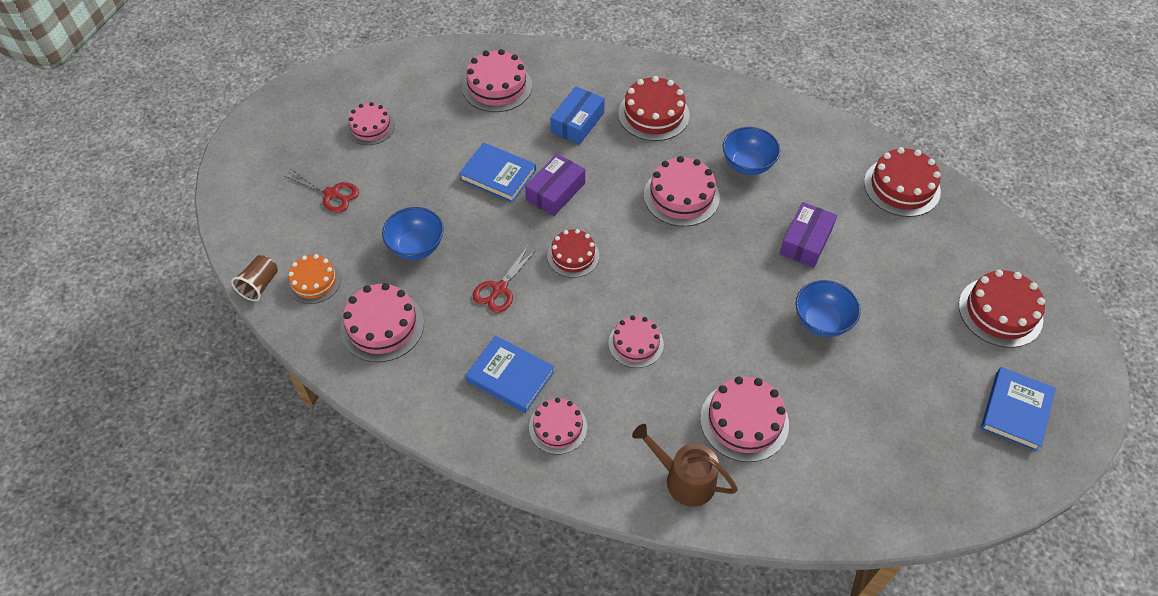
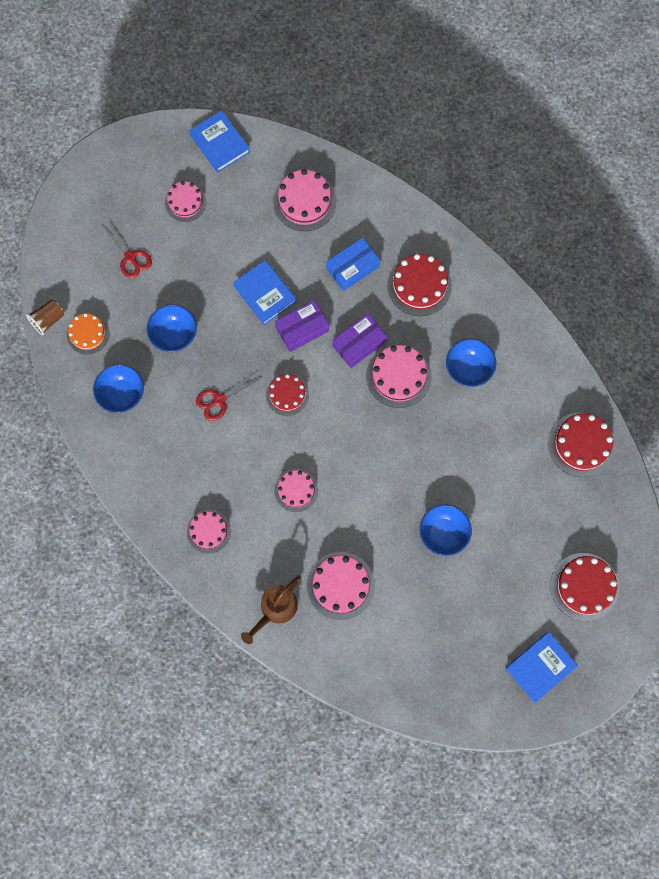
camera: 25 degrees right, 20 degrees up
pink cake [340,283,424,362] -> blue bowl [93,364,144,413]
blue book [465,335,554,413] -> blue book moved to [189,110,250,173]
brown watering can [632,424,738,507] -> brown watering can turned 105 degrees counterclockwise [241,575,301,644]
purple box [780,202,837,268] -> purple box moved to [332,314,387,368]

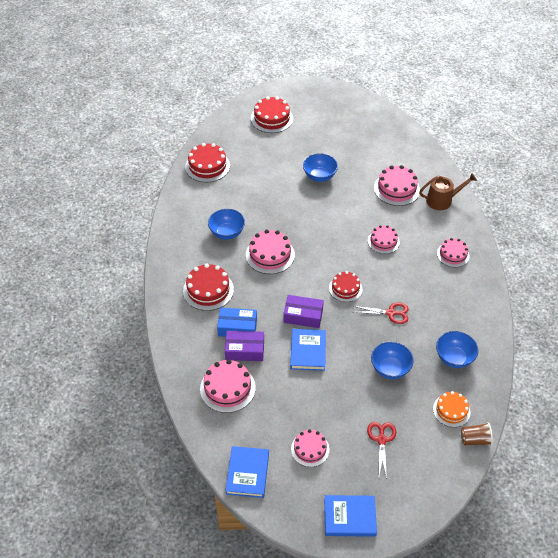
camera: 140 degrees left, 25 degrees down
purple box [332,314,387,368] -> purple box moved to [225,331,264,361]
blue book [505,632,578,703] -> blue book moved to [324,495,377,537]

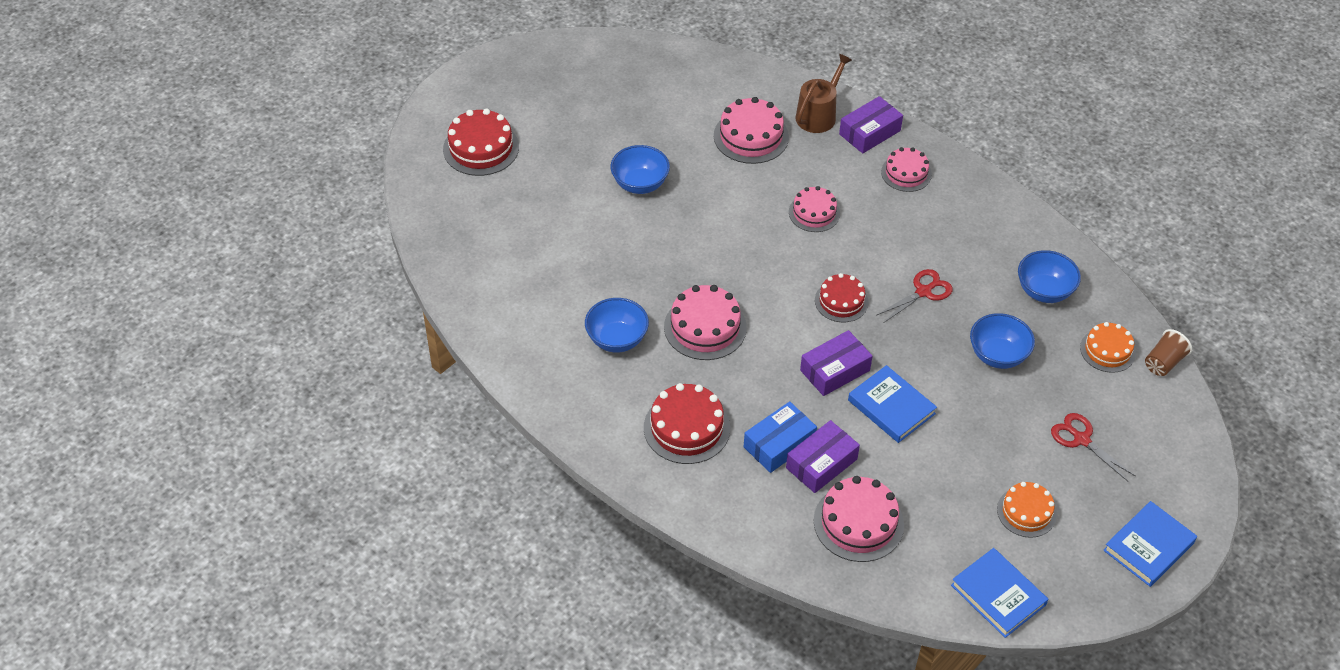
camera: 45 degrees left, 0 degrees up
red cake [185,143,230,182] -> none
pink cake [291,429,329,467] -> orange cake [997,482,1057,538]
none -> purple box [839,96,903,153]

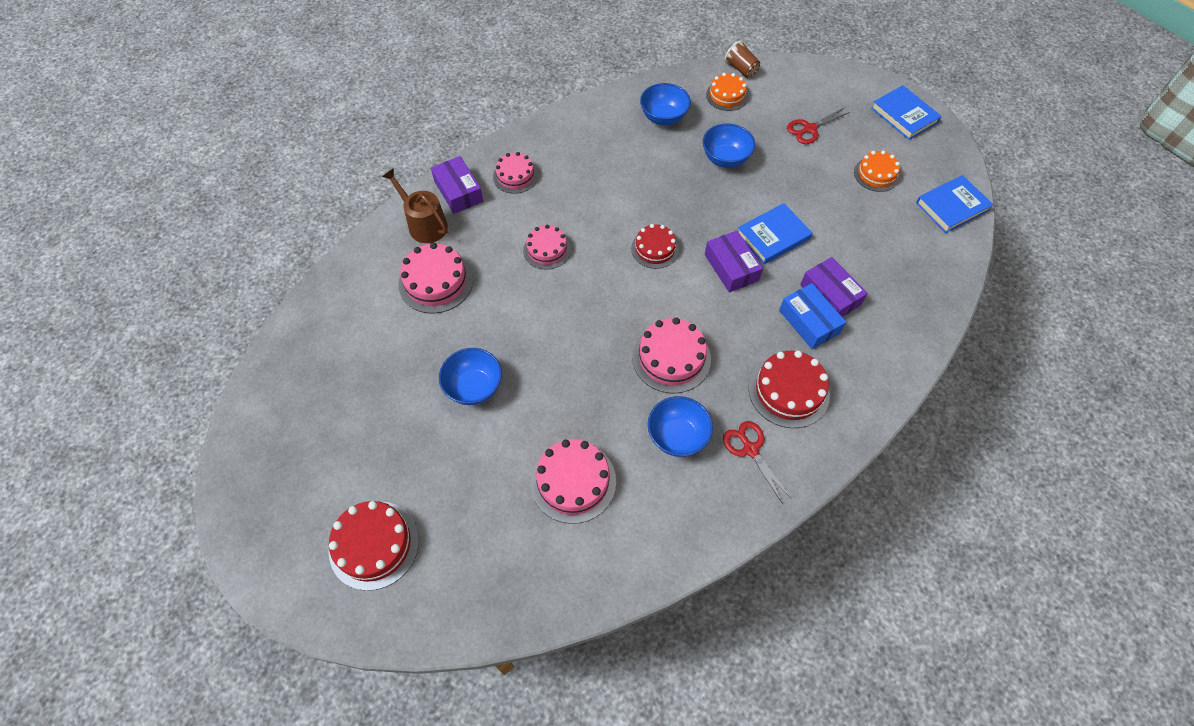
camera: 80 degrees left, 10 degrees up
pink cake [814,476,904,562] -> pink cake moved to [530,439,616,524]
red scissors [876,269,953,322] -> red scissors moved to [723,421,792,504]

